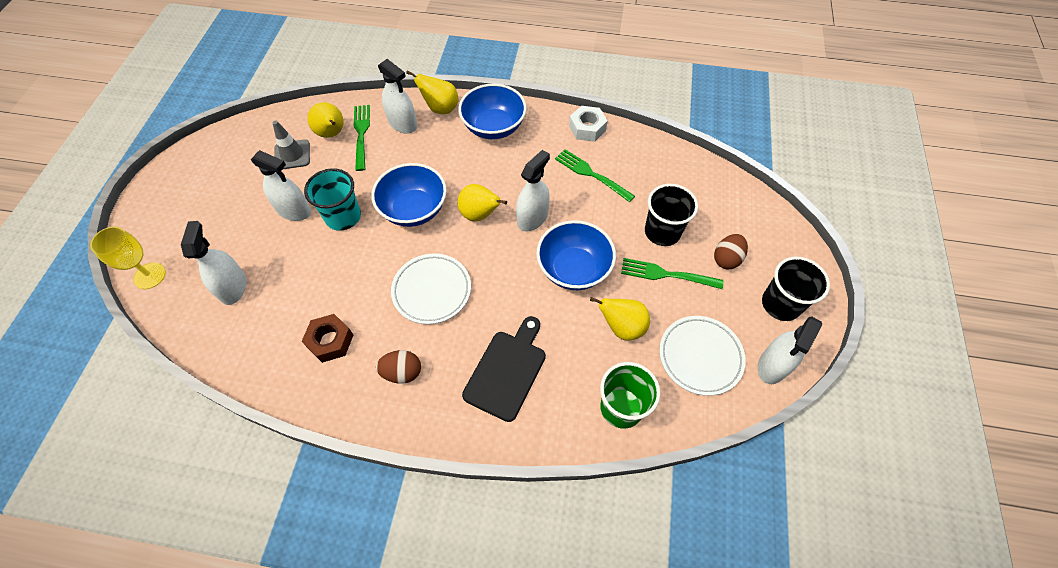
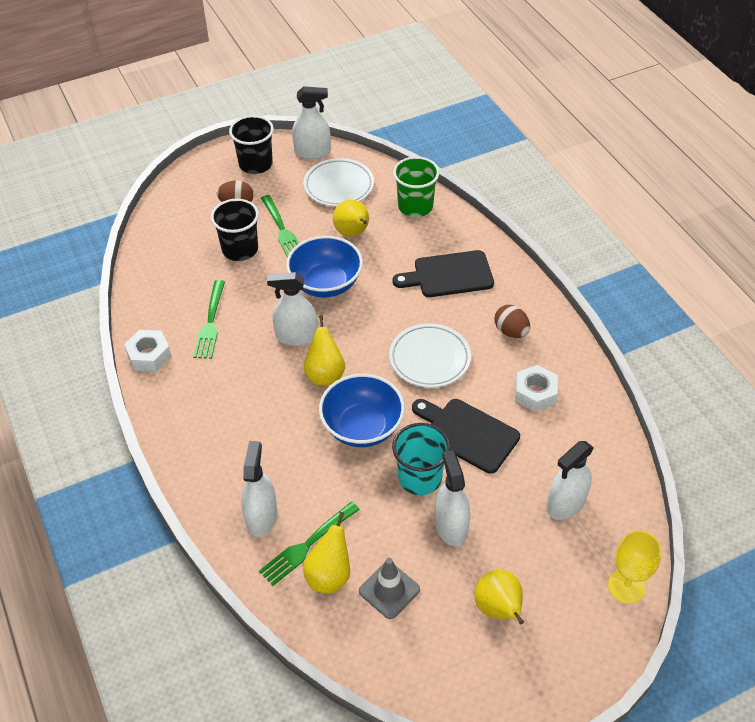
camera: 125 degrees left, 10 degrees down
brown nut [302,314,353,363] -> white nut [515,365,558,412]
yellow pear [406,70,459,114] -> yellow pear moved to [475,570,524,624]
blue bowl [458,84,527,139] -> none
none -> black cutting board [412,399,520,474]

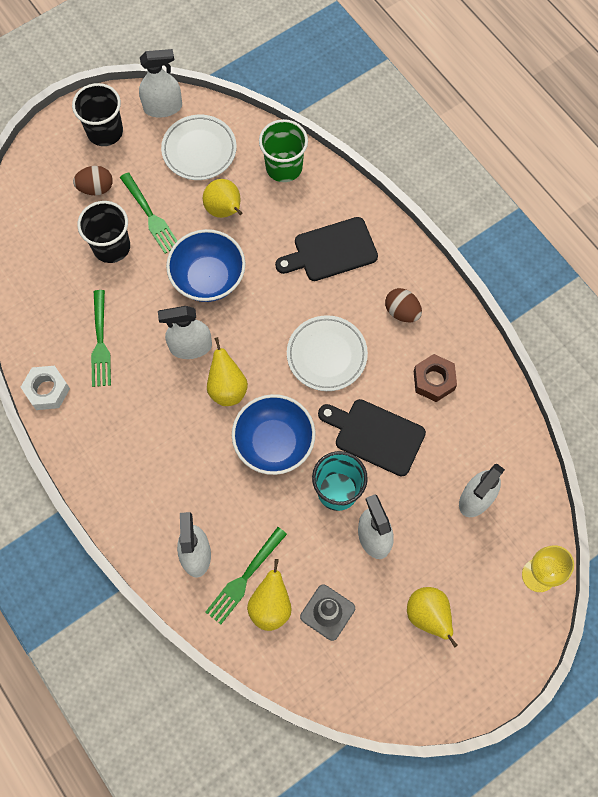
camera: 10 degrees left, 20 degrees up
white nut [515,365,558,412] -> brown nut [414,354,457,402]

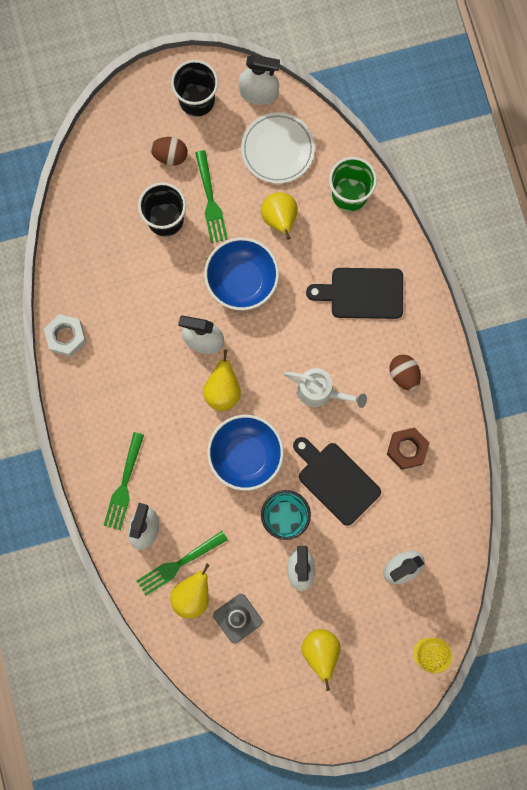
camera: 20 degrees right, 10 degrees up
green fork [91,290,111,387] -> green fork moved to [103,432,144,530]
white plate [287,315,368,391] -> white watering can [284,368,367,408]

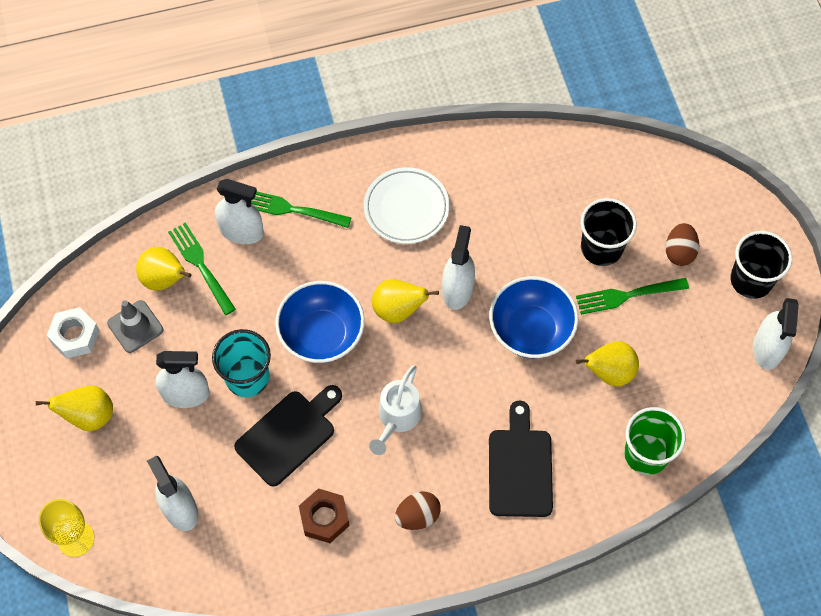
camera: 90 degrees right, 15 degrees down
white nut [44,314,86,357] -> white nut moved to [47,307,100,359]
white plate [241,112,315,184] -> white plate moved to [364,167,449,244]

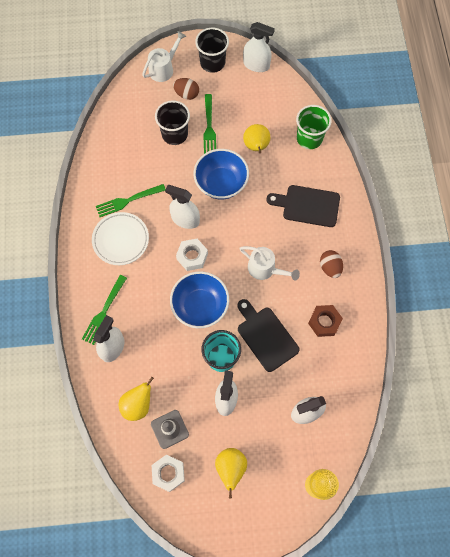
camera: 80 degrees left, 5 degrees up
green fork [168,222,236,315] -> green fork moved to [96,184,166,217]
yellow pear [372,279,439,323] -> white nut [176,239,208,271]
none -> white watering can [142,31,186,82]

